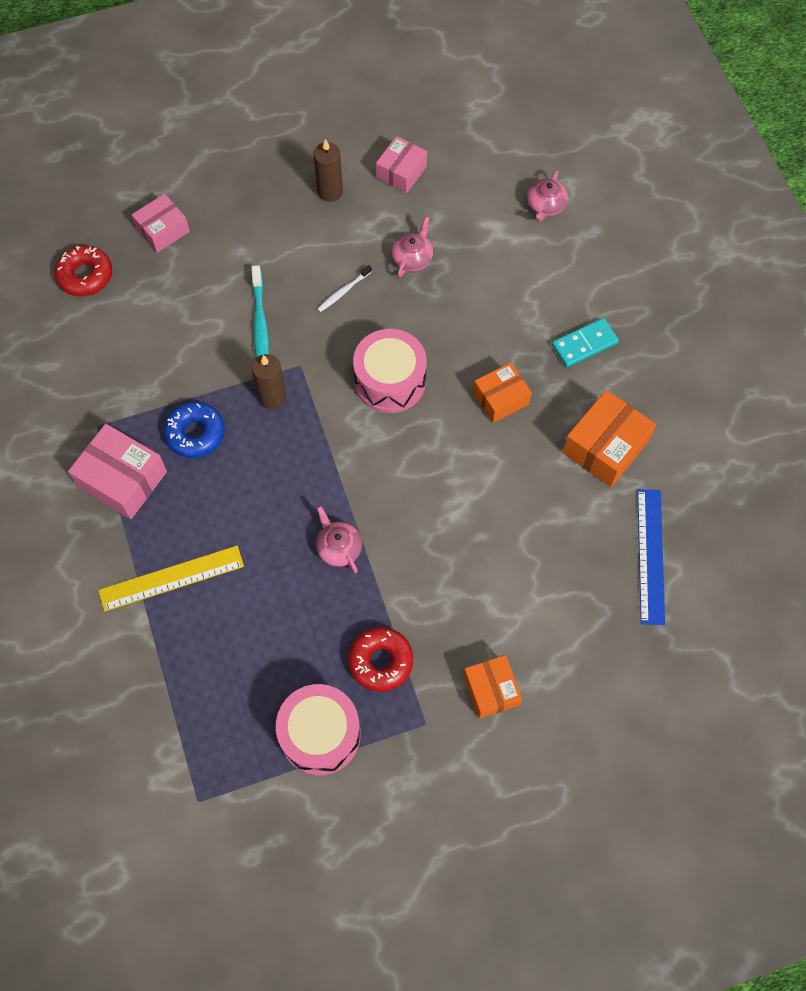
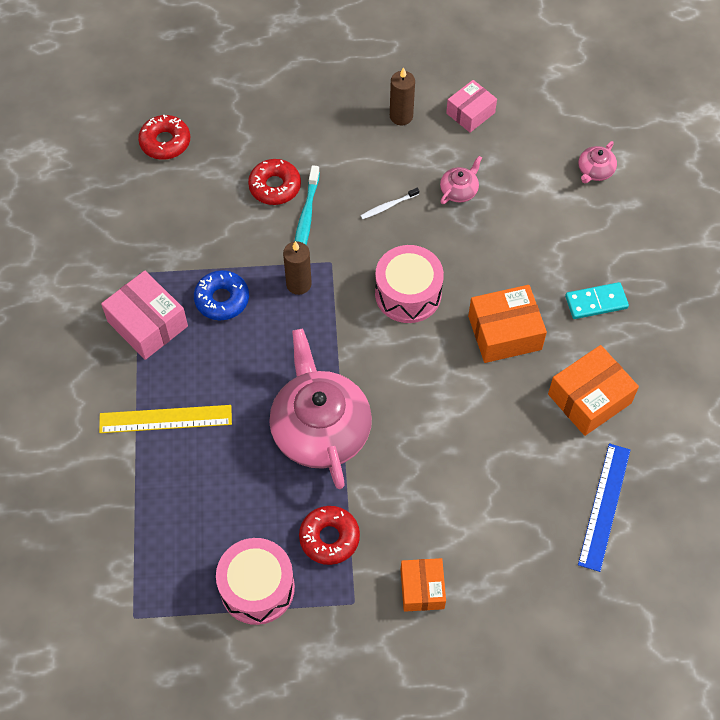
camera: 15 degrees right, 5 degrees down
pink box [132,194,190,253] -> none
pink teapot [316,506,362,573] -> pink teapot [269,328,372,489], size x2.36
orange box [473,362,532,423] -> orange box [468,285,547,363], size x1.51
none -> red donut [248,159,301,205]

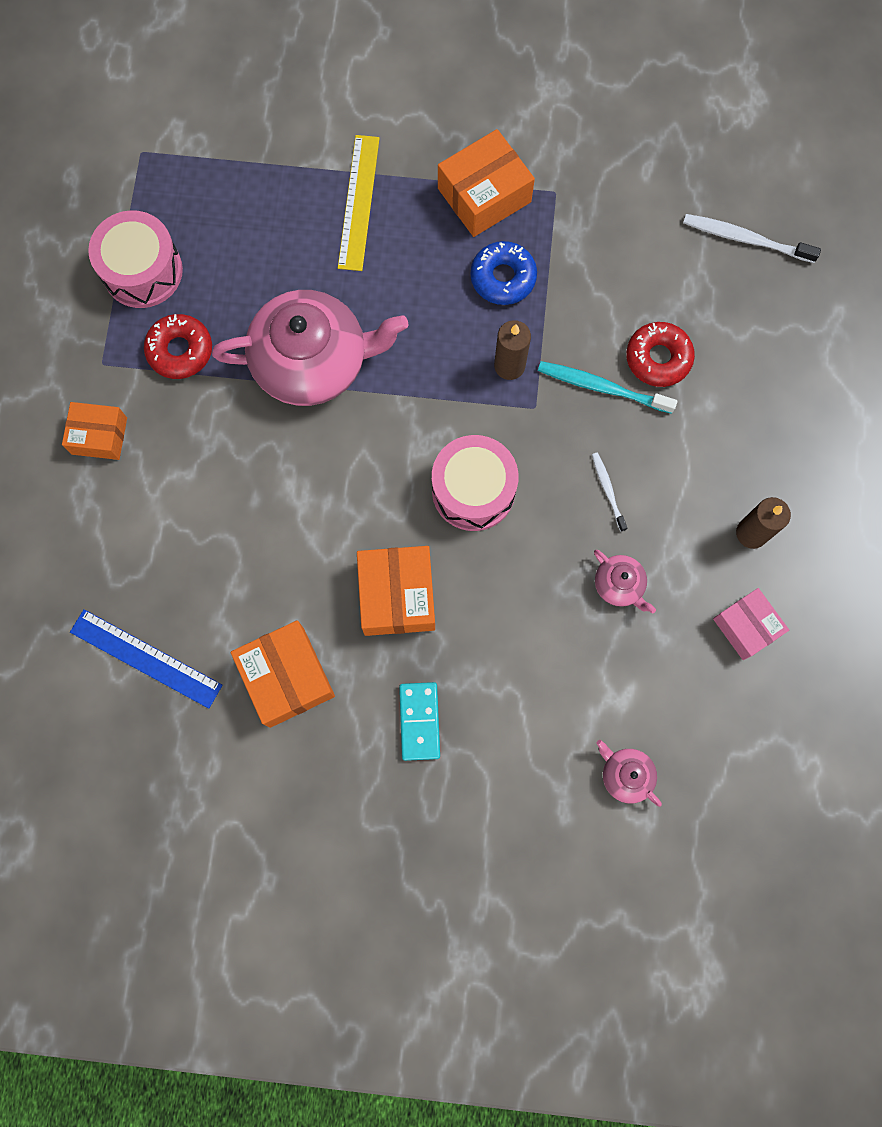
camera: 100 degrees right, 15 degrees up
pink box [101,271,188,360] -> orange box [438,129,535,237]
red donut [138,115,190,160] -> white toothbrush [683,214,821,263]

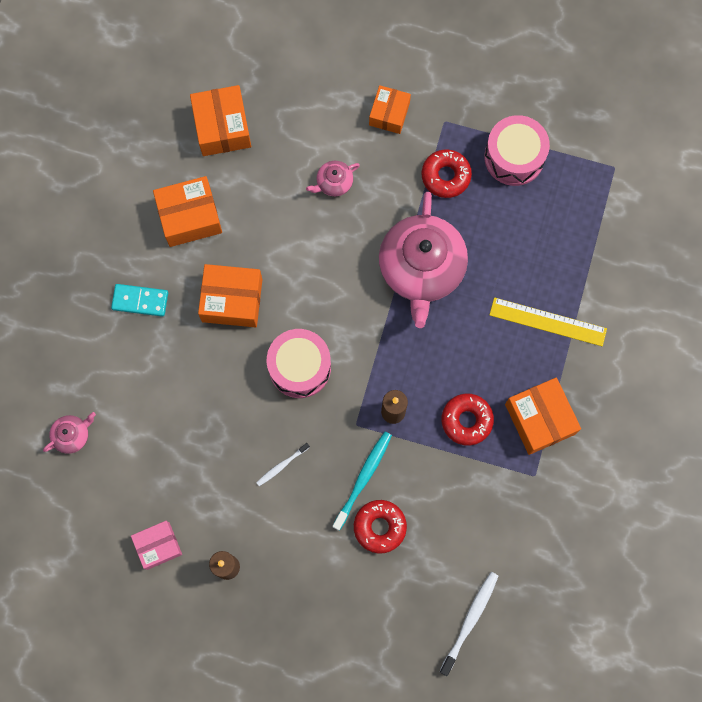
camera: 100 degrees right, 0 degrees up
blue ruler [70,609,223,709] -> orange box [190,85,251,156]
blue donut [471,241,537,305] -> red donut [441,393,494,446]
white toothbrush [592,452,627,532] -> white toothbrush turned 150 degrees clockwise [256,443,310,486]
pink teapot [594,550,656,614] -> pink teapot moved to [306,161,360,196]

